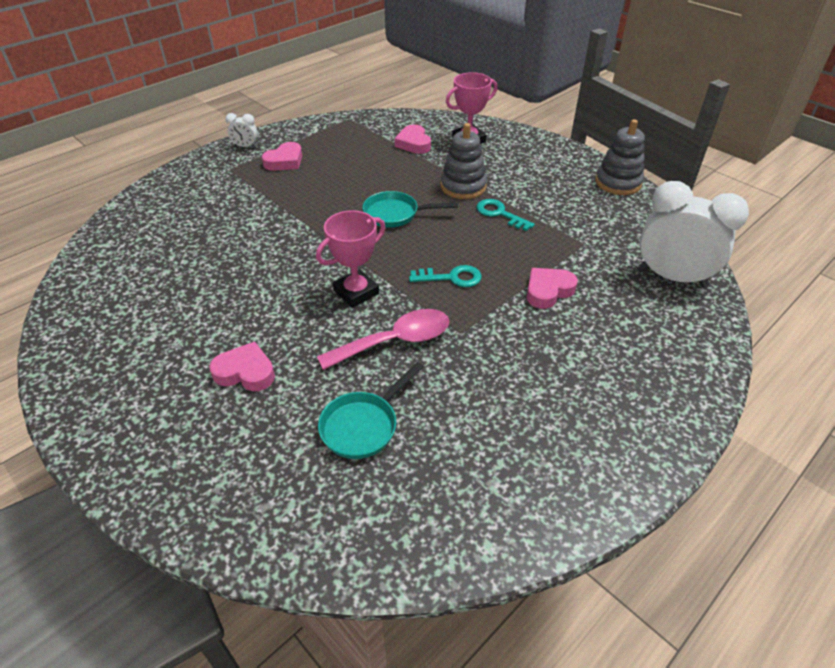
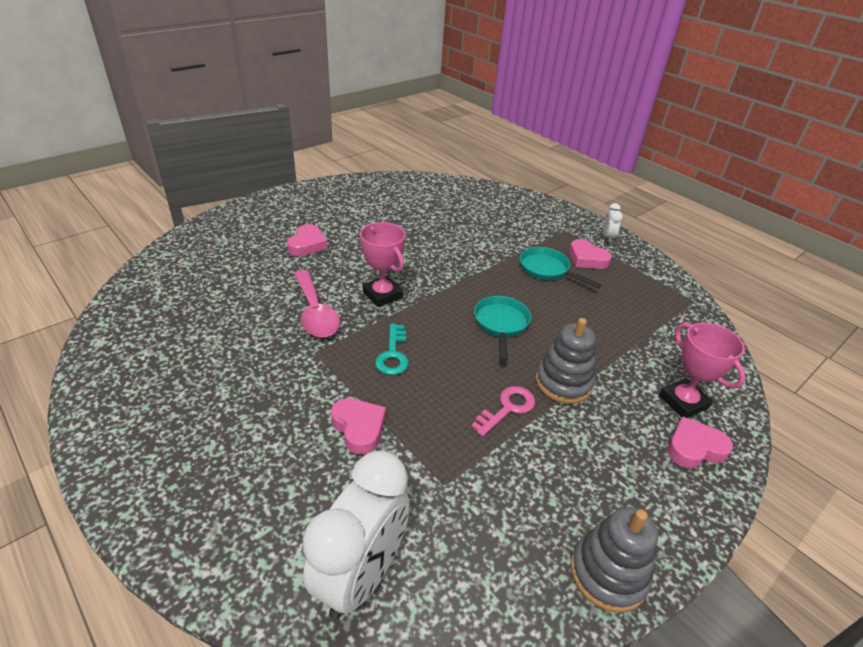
camera: 90 degrees right, 5 degrees down
turquoise pan [318,362,424,459] -> turquoise pan moved to [520,247,601,288]
pink heart [394,124,431,154] -> pink heart moved to [668,416,733,468]
turquoise key [476,199,535,231] -> pink key [471,386,535,437]

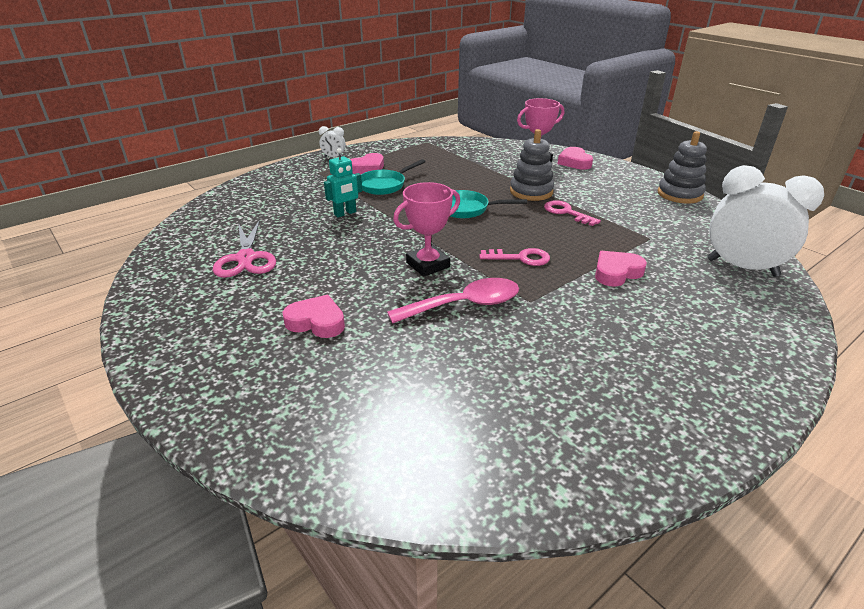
camera: 85 degrees left, 5 degrees down
turquoise key [375,324,409,375] -> pink key [479,248,550,266]
none -> pink scissors [213,220,276,278]
none -> turquoise robot [324,148,362,217]

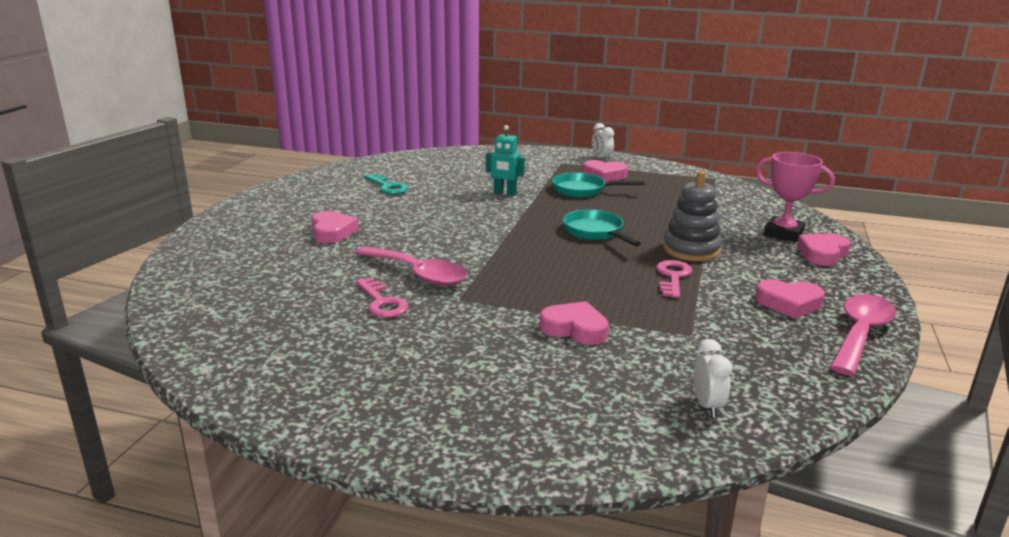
camera: 55 degrees right, 10 degrees down
pink scissors [213,220,276,278] -> turquoise key [365,173,408,194]
pink trophy [393,182,460,277] -> none
pink key [479,248,550,266] -> pink key moved to [356,278,409,318]
grey stacking toy [657,131,707,204] -> pink spoon [830,294,896,376]
white clock [707,165,824,277] -> white clock [693,339,732,417], size x0.44
none -> pink heart [755,279,825,319]

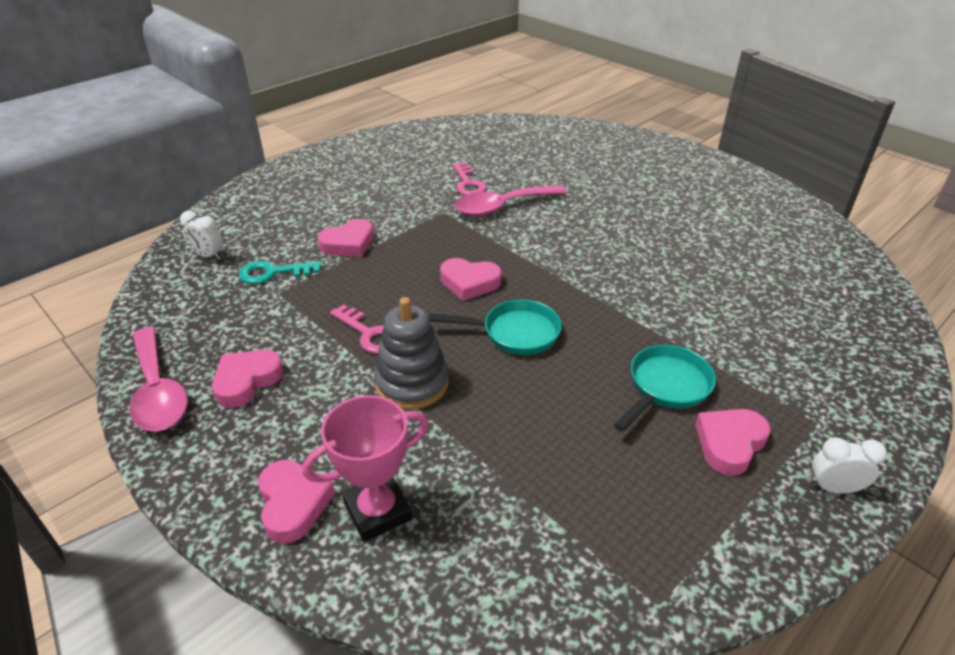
camera: 120 degrees right, 15 degrees up
pink heart [311,211,359,243] -> pink heart moved to [440,258,501,301]
pink key [356,278,409,318] -> pink key turned 105 degrees counterclockwise [453,163,487,195]
turquoise key [365,173,408,194] -> turquoise key moved to [239,261,321,284]
turquoise robot [486,125,525,195] -> none

